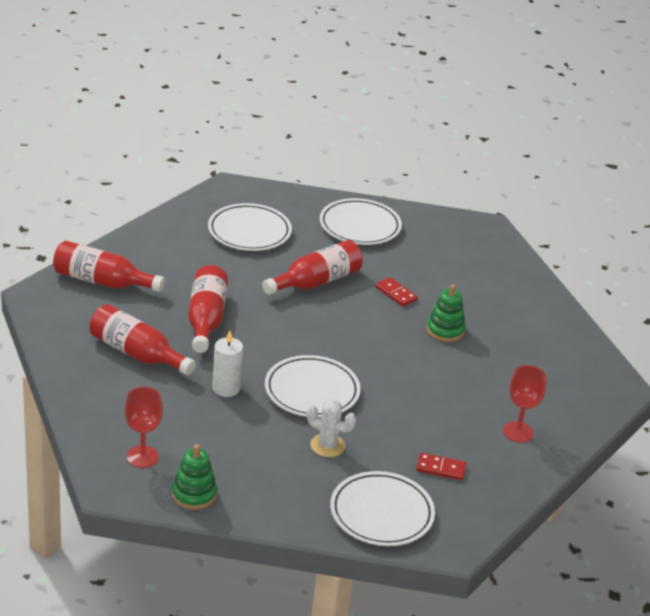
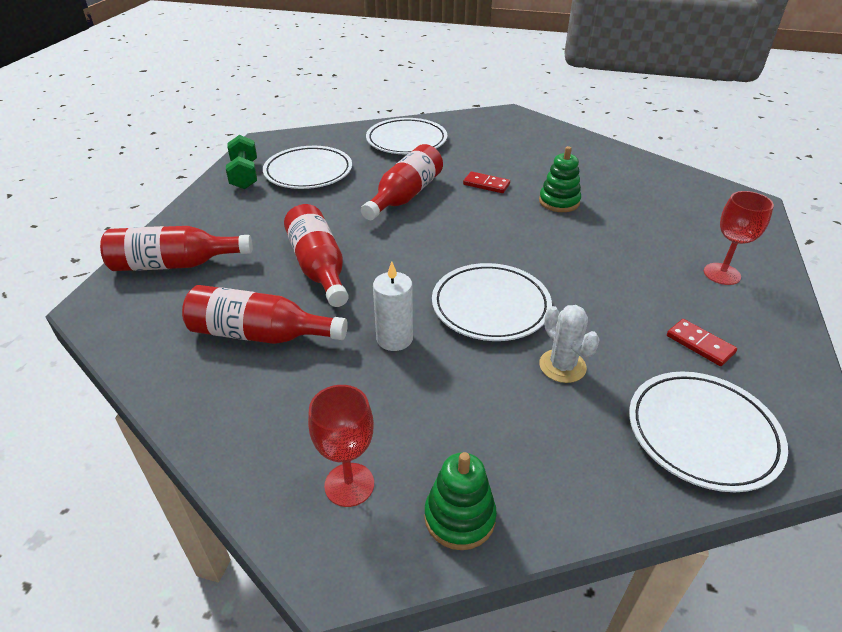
camera: 20 degrees left, 5 degrees up
white cactus [307,399,356,457] -> white cactus turned 60 degrees clockwise [539,305,600,383]
red domino [416,453,467,480] -> red domino turned 60 degrees clockwise [667,319,737,366]
none -> green dumbbell [226,135,257,189]

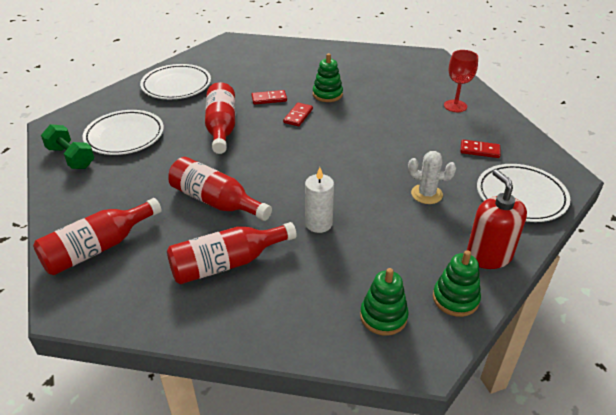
camera: 35 degrees left, 0 degrees up
red goblet [308,385,374,507] -> green stacking toy [360,268,409,335]
white plate [432,263,552,341] -> none
none -> red domino [283,103,313,126]
none -> red soap dispenser [467,169,527,269]

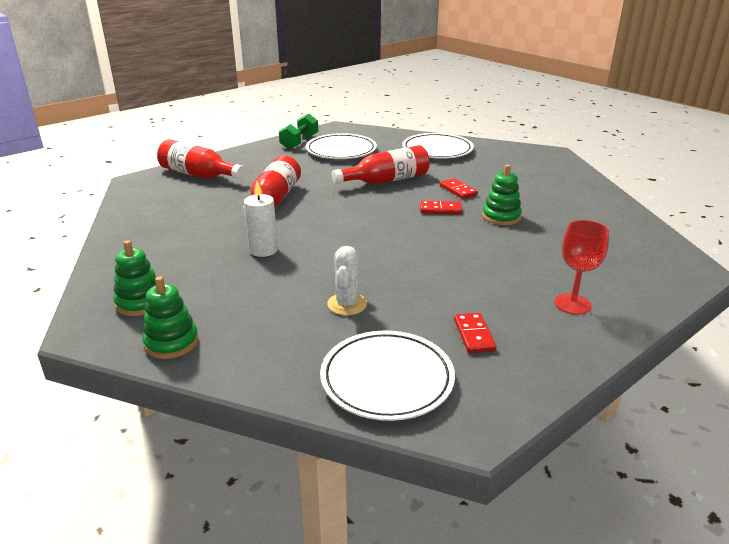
camera: 70 degrees right, 10 degrees down
red bottle [167,222,297,284] -> none
red soap dispenser [467,169,527,269] -> none

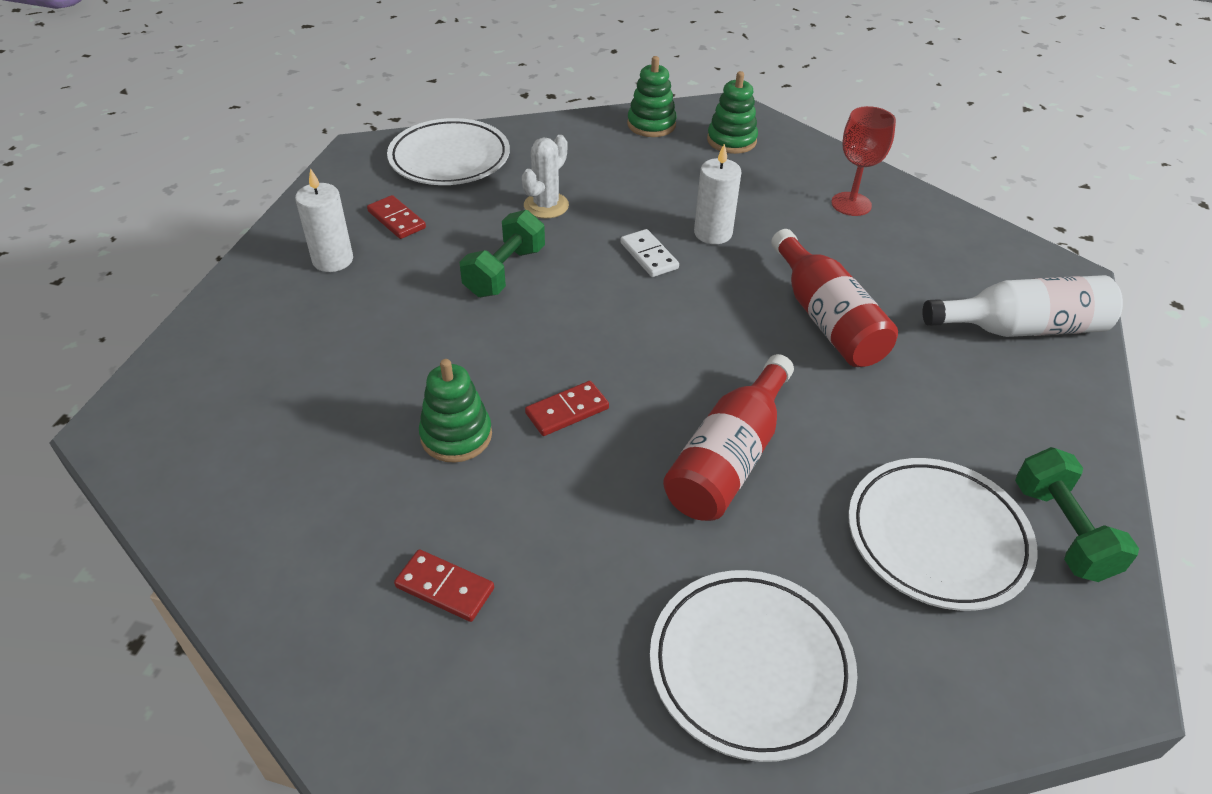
camera: 145 degrees right, 15 degrees up
red bottle [157,139,245,179] -> white bottle [922,275,1123,337]
white cactus [327,246,367,315] -> white cactus turned 60 degrees clockwise [522,135,569,219]
red domino [440,178,478,199] -> red domino moved to [394,549,494,622]
red goblet [555,220,609,315] -> red goblet moved to [831,106,896,216]
none -> white candle [295,168,353,272]
none -> green dumbbell [460,210,545,297]
none -> white domino [620,229,679,277]

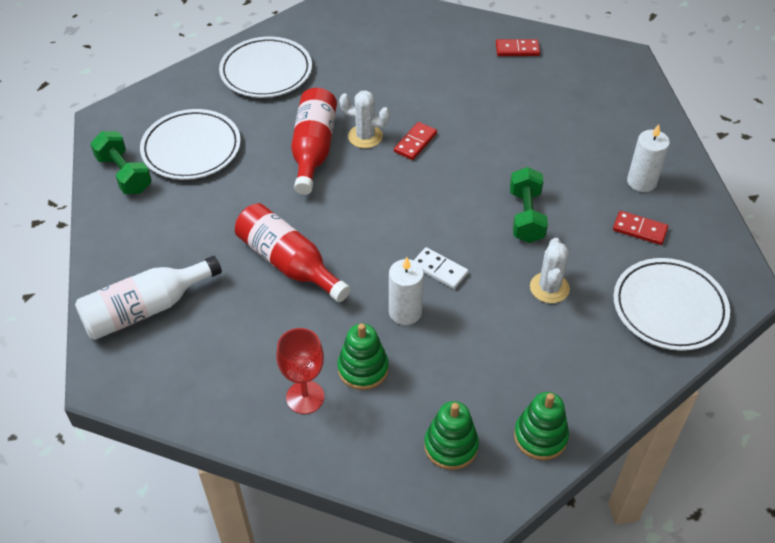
camera: 155 degrees right, 5 degrees up
red domino [394,549,494,622] -> red domino moved to [496,39,540,56]
green stacking toy [419,359,492,463] -> green stacking toy moved to [337,323,389,390]
none -> white cactus [339,90,390,148]

